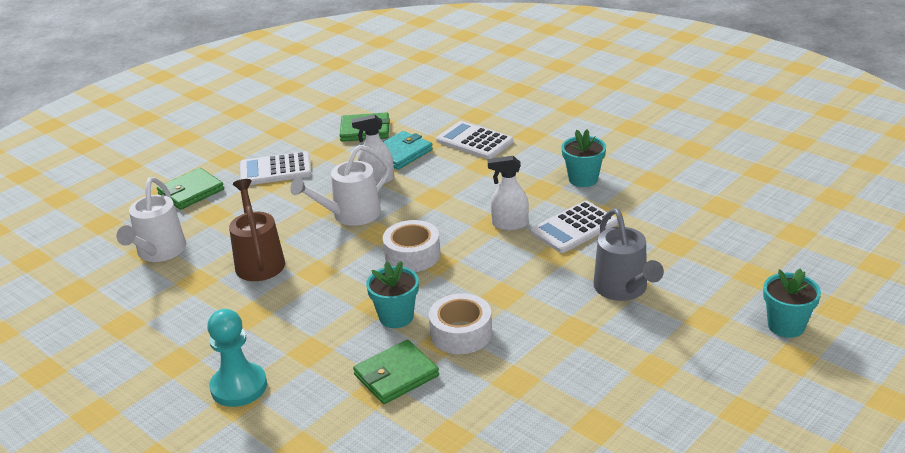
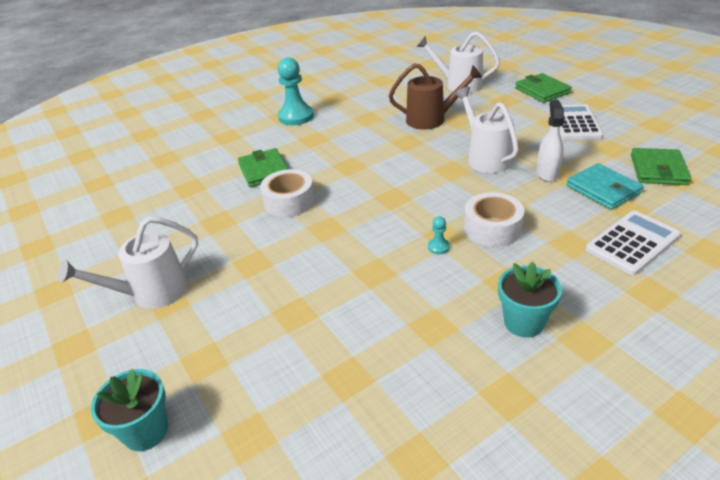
camera: 105 degrees right, 5 degrees up
turquoise flower pot [366,261,419,328] -> none
white tape [383,220,441,272] -> white tape moved to [464,192,524,247]
white spray bottle [488,156,529,231] -> turquoise pawn [428,216,450,254]
white calculator [530,201,618,253] -> none
grey watering can [594,208,664,301] -> none
none -> white watering can [58,217,198,309]

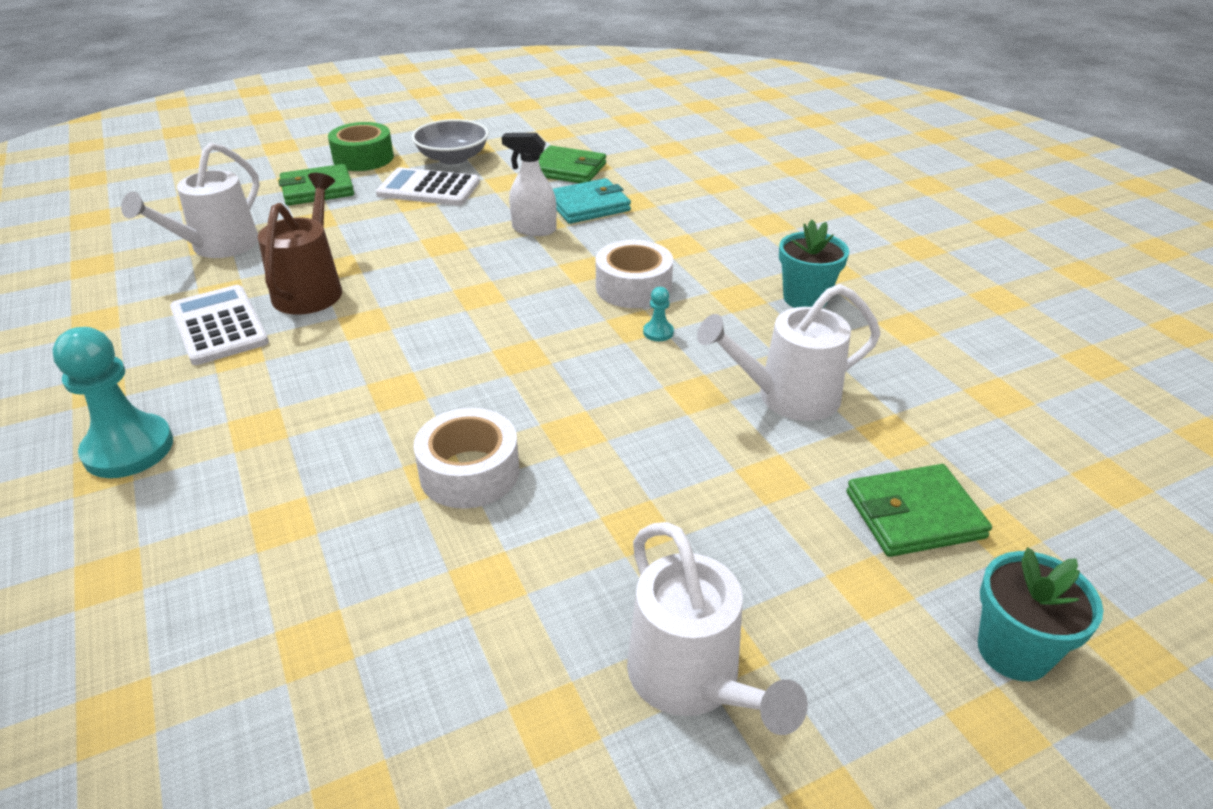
camera: 85 degrees left, 0 degrees up
green wallet [238,148,288,187] -> green wallet moved to [847,464,992,557]
white watering can [455,87,519,173] -> white watering can moved to [697,284,881,421]
white calculator [586,211,681,275] -> white calculator moved to [170,285,269,365]
none -> green tape [328,122,394,171]
none -> grey bowl [412,119,489,164]

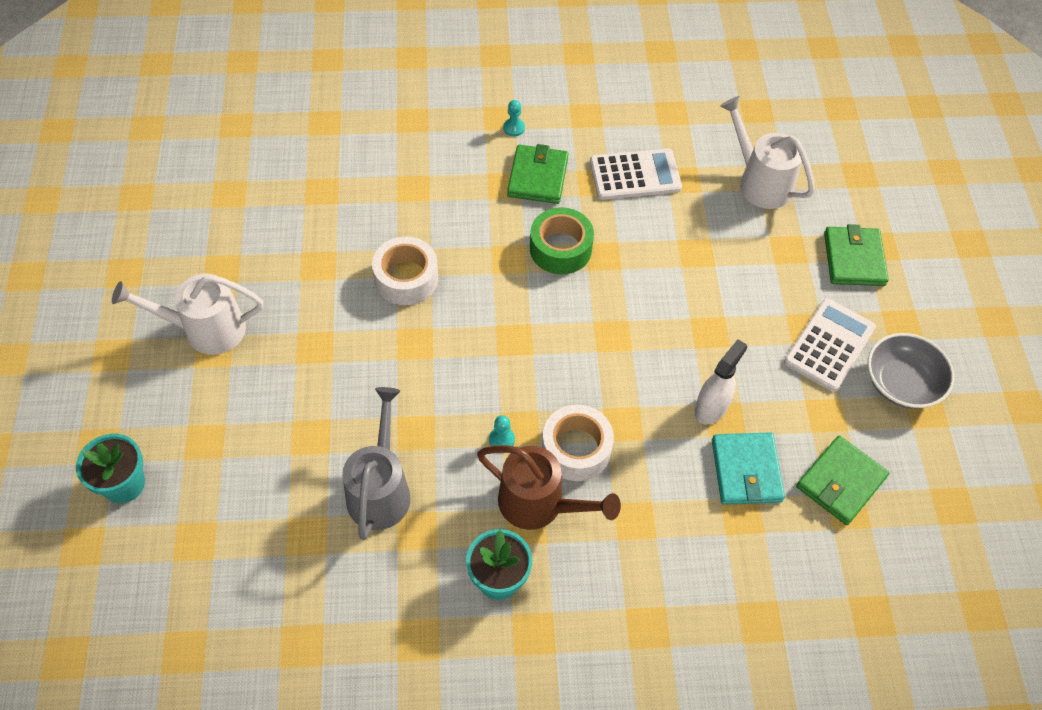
camera: 110 degrees right, 20 degrees up
turquoise pawn [52,327,173,478] -> turquoise pawn [503,100,525,136], size x0.43
brown watering can [258,173,342,314] -> brown watering can moved to [477,445,621,530]
green tape [328,122,394,171] -> green tape moved to [530,207,594,274]
white watering can [697,284,881,421] -> grey watering can [342,387,411,540]
green wallet [847,464,992,557] -> green wallet moved to [507,144,568,204]

